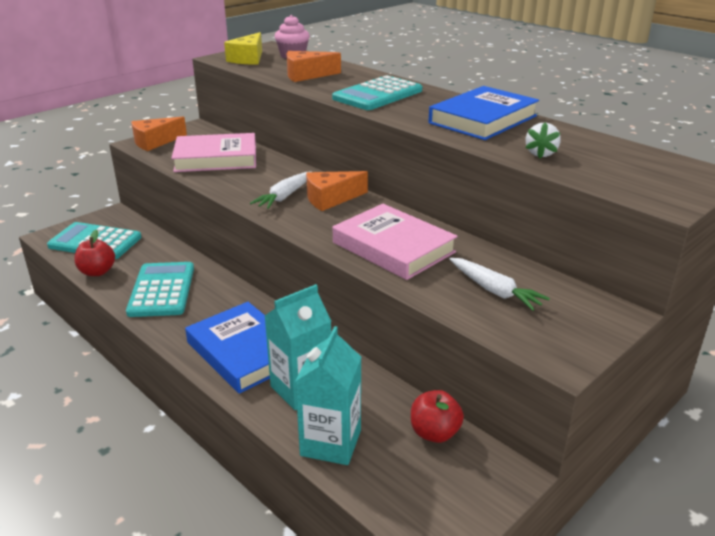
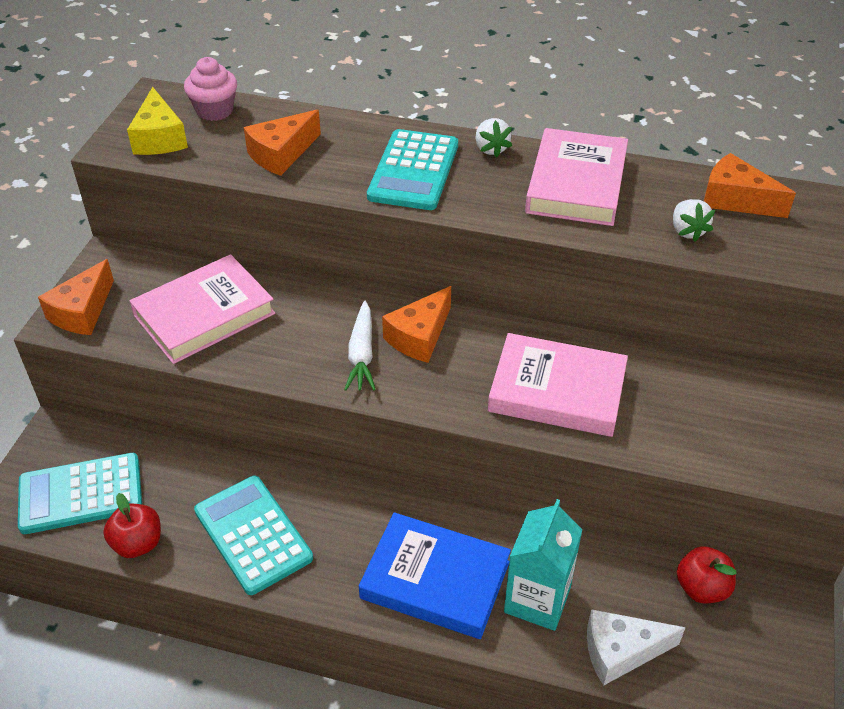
camera: 30 degrees left, 15 degrees up
turquoise carton [295,326,361,465] -> white cheese [587,609,685,686]
blue book [428,86,539,140] -> pink book [525,128,628,226]
white carrot [450,258,550,311] -> none
none -> white strawberry [475,118,512,158]
none -> orange cheese [704,153,796,218]

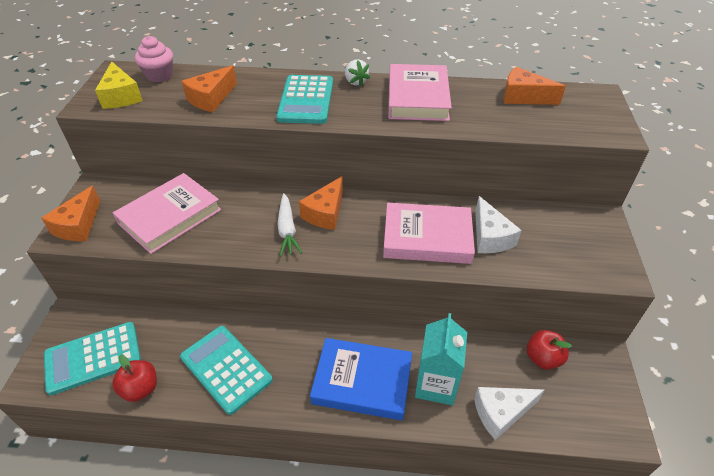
camera: 10 degrees left, 0 degrees up
white strawberry [673,199,715,242] -> none
none -> white cheese [475,196,522,253]

